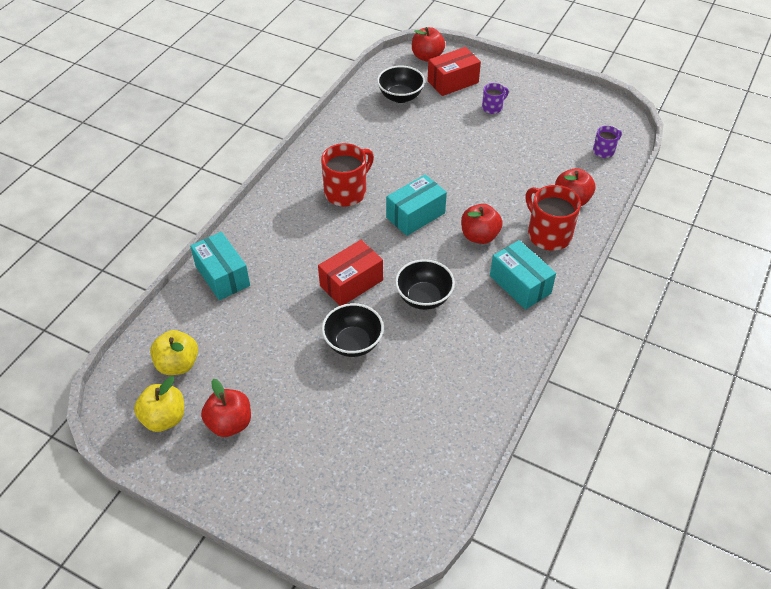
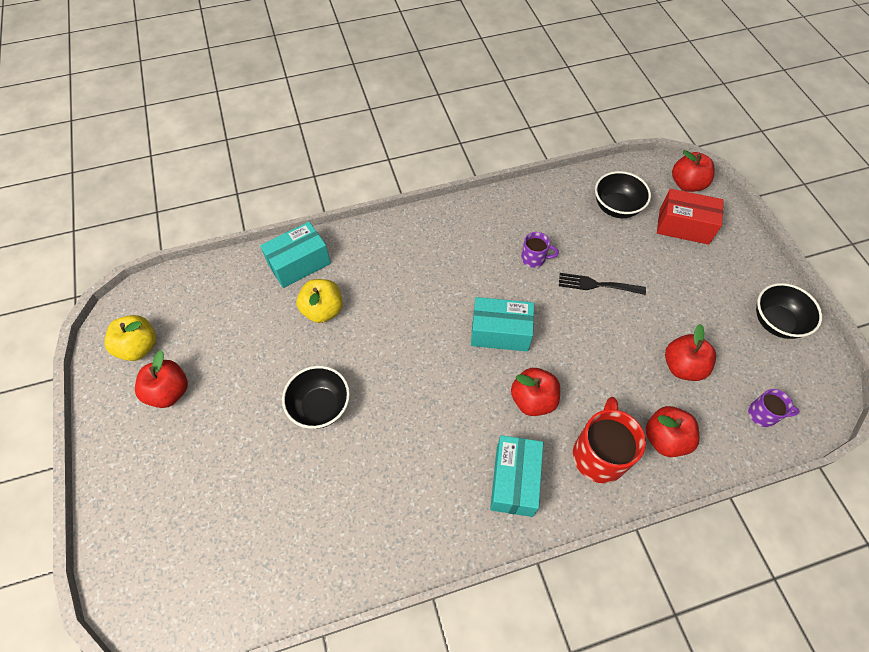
camera: 45 degrees right, 10 degrees up
yellow apple [150,330,198,375] -> yellow apple moved to [297,279,343,323]
turquoise box [190,232,250,300] -> turquoise box turned 45 degrees clockwise [260,222,331,288]
red box [318,240,383,306] -> none
red mug [321,143,374,206] -> none
black bowl [395,259,455,310] -> black bowl moved to [756,283,822,339]
purple mug [482,83,509,114] -> purple mug moved to [521,232,559,268]
none -> black fork [559,273,646,295]
none -> red apple [665,324,716,381]

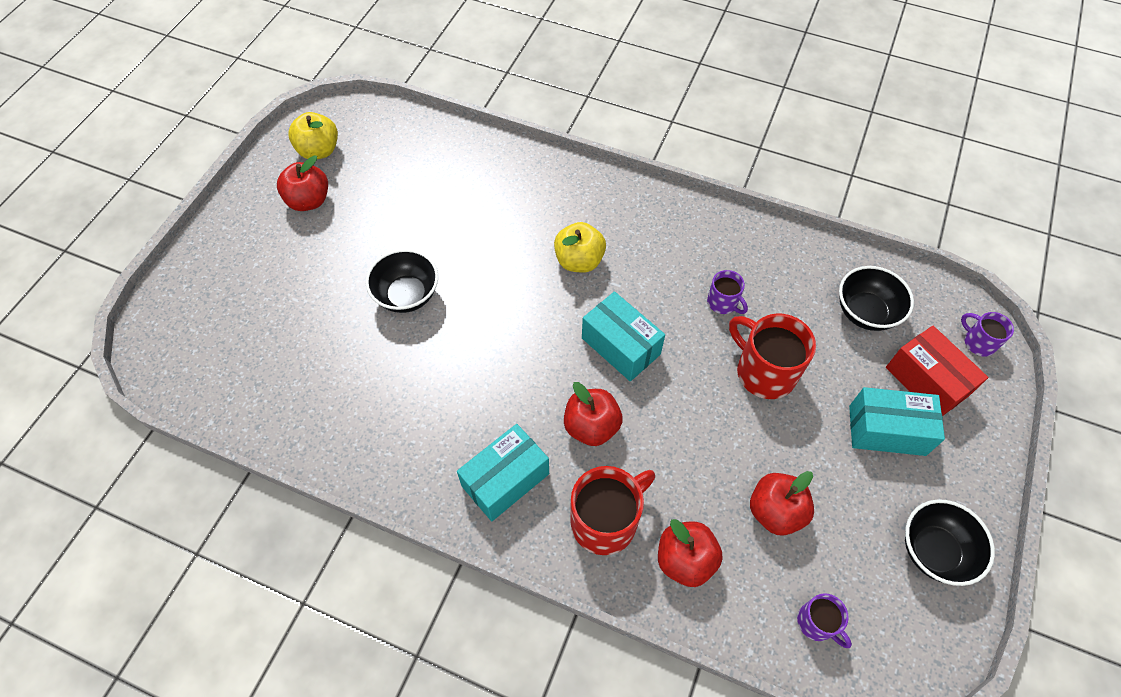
camera: 40 degrees right, 0 degrees up
turquoise box [260,222,331,288] -> turquoise box moved to [849,387,945,456]
yellow apple [297,279,343,323] -> yellow apple moved to [554,222,606,273]
black fork [559,273,646,295] -> red mug [729,313,816,399]
red apple [672,150,714,192] -> purple mug [961,312,1014,357]

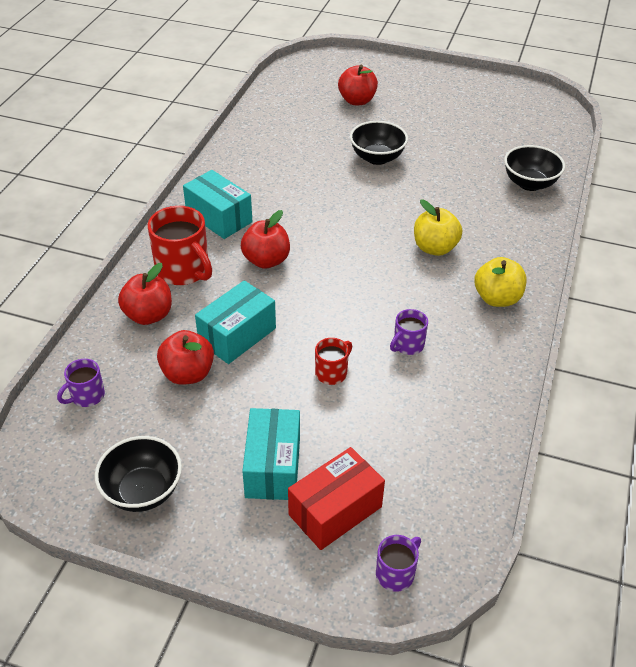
camera: 85 degrees right, 15 degrees down
red apple [277,156,328,211] -> red apple moved to [338,65,378,105]
yellow apple [288,112,338,159] -> yellow apple moved to [474,257,526,307]
turquoise box [582,291,665,382] -> turquoise box moved to [195,280,276,364]
red mug [729,313,816,399] -> red mug [315,338,352,385], size x0.54
black bowl [839,266,914,331] -> black bowl moved to [504,145,565,191]

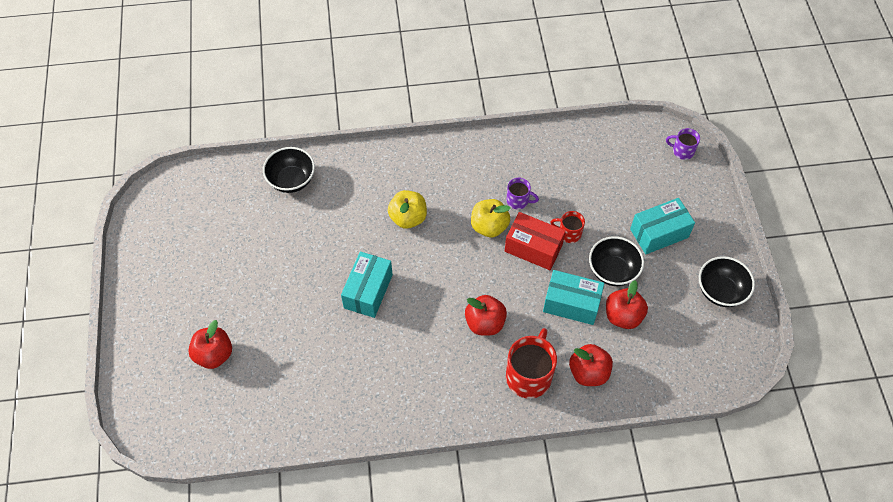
camera: 115 degrees left, 15 degrees up
purple mug [57,359,105,407] -> none
turquoise box [183,170,252,239] -> turquoise box moved to [341,251,393,318]
red box [288,447,385,550] -> red box moved to [505,212,566,270]
black bowl [350,121,408,165] -> black bowl moved to [589,236,644,286]
yellow apple [474,257,526,307] -> yellow apple moved to [471,199,511,237]

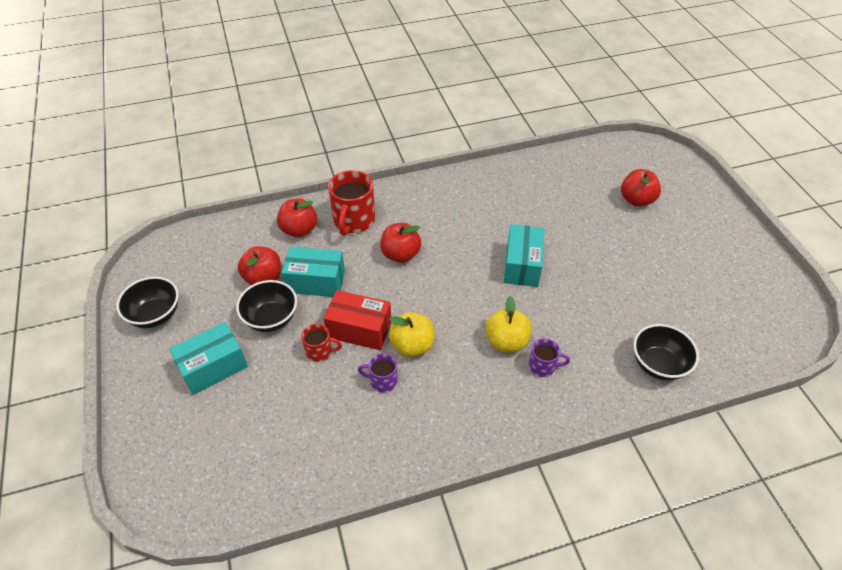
camera: 170 degrees right, 10 degrees down
purple mug [666,128,700,160] -> purple mug moved to [529,338,570,377]

